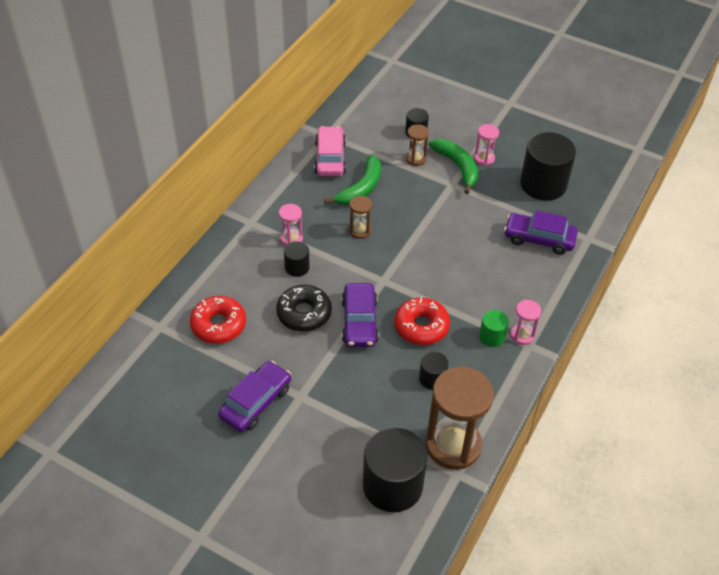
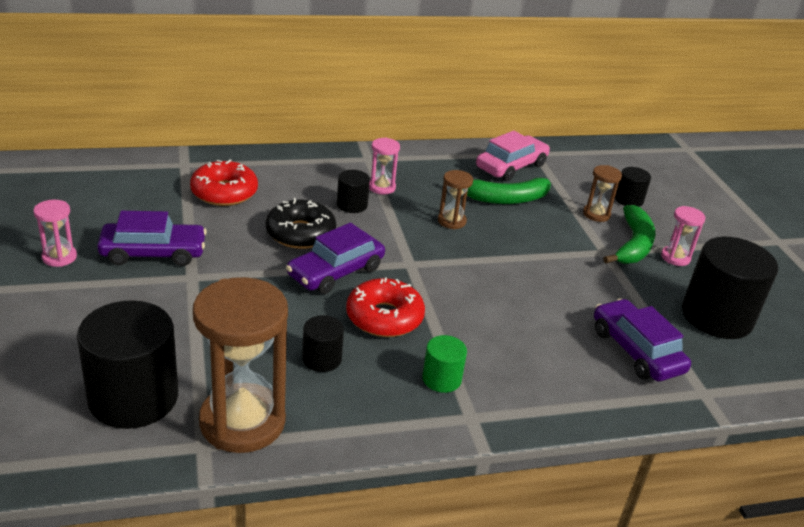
camera: 45 degrees right, 15 degrees down
pink hourglass [510,300,541,345] -> pink hourglass moved to [33,200,77,267]

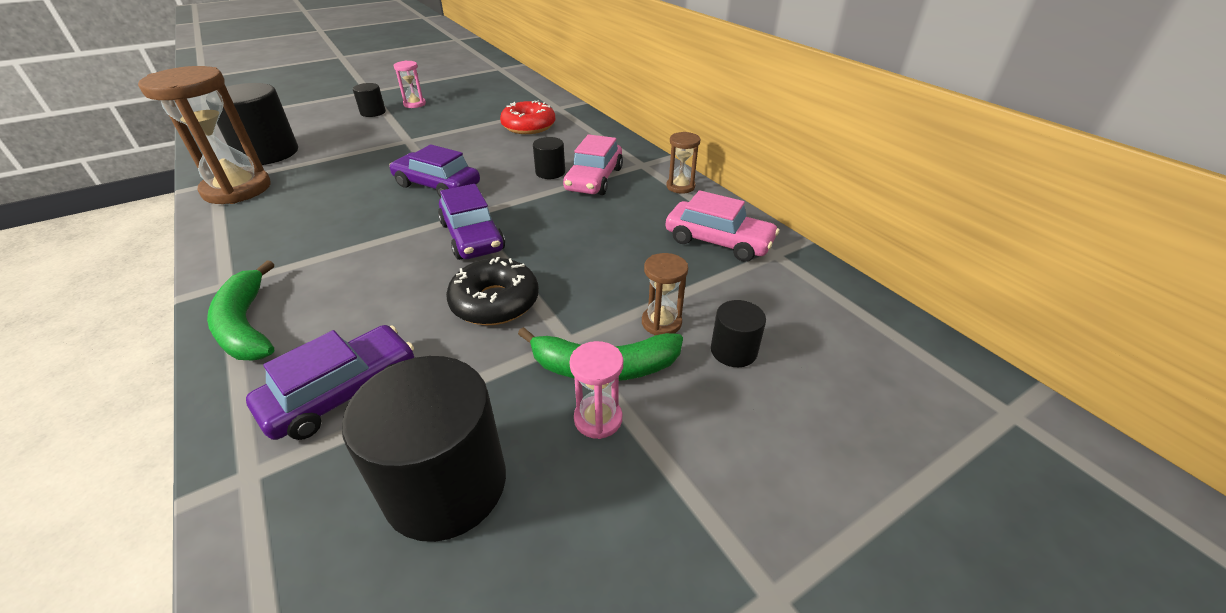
camera: 75 degrees right, 5 degrees up
purple car [97,211,207,266] -> purple car moved to [438,184,505,260]
black donut [266,198,336,249] -> black donut moved to [446,257,539,325]
black cylinder [302,315,344,372] -> black cylinder moved to [353,83,386,117]
red donut [346,277,425,337] -> none
pink hourglass [369,138,400,195] -> pink car [563,134,623,195]
green cylinder [422,335,467,393] -> none
brown hourglass [438,170,473,229] -> brown hourglass moved to [666,132,701,194]
green banana [467,177,551,204] -> green banana moved to [207,260,274,360]

